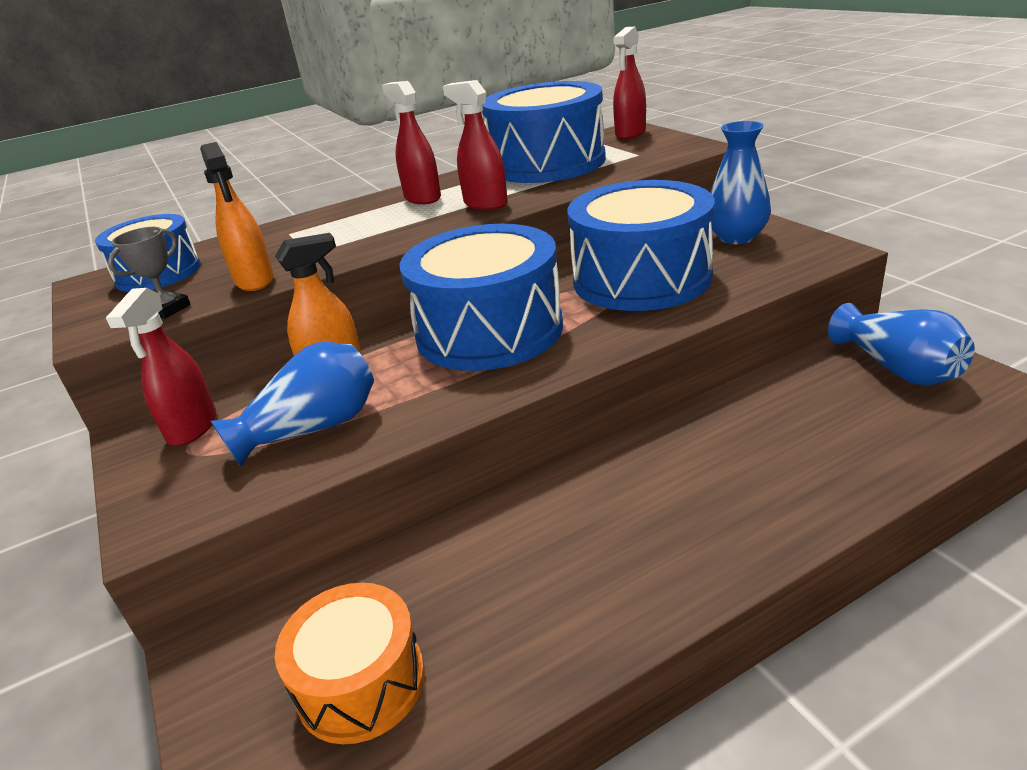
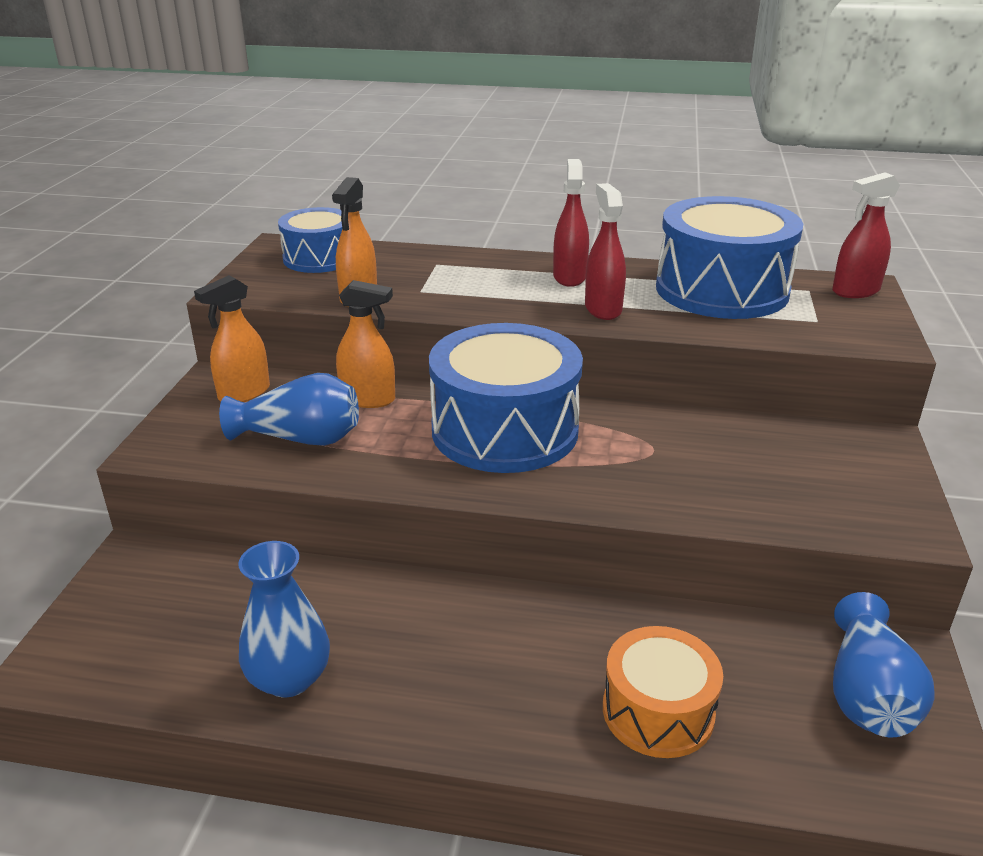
camera: 35 degrees right, 0 degrees up
red spray bottle [106,288,216,446] -> orange spray bottle [194,275,270,402]
grey trophy [108,227,191,319] -> none
orange drum [275,583,425,744] -> orange drum moved to [603,626,723,758]
blue drum [567,180,715,311] -> none
blue vase [710,121,771,244] -> blue vase moved to [239,541,330,697]

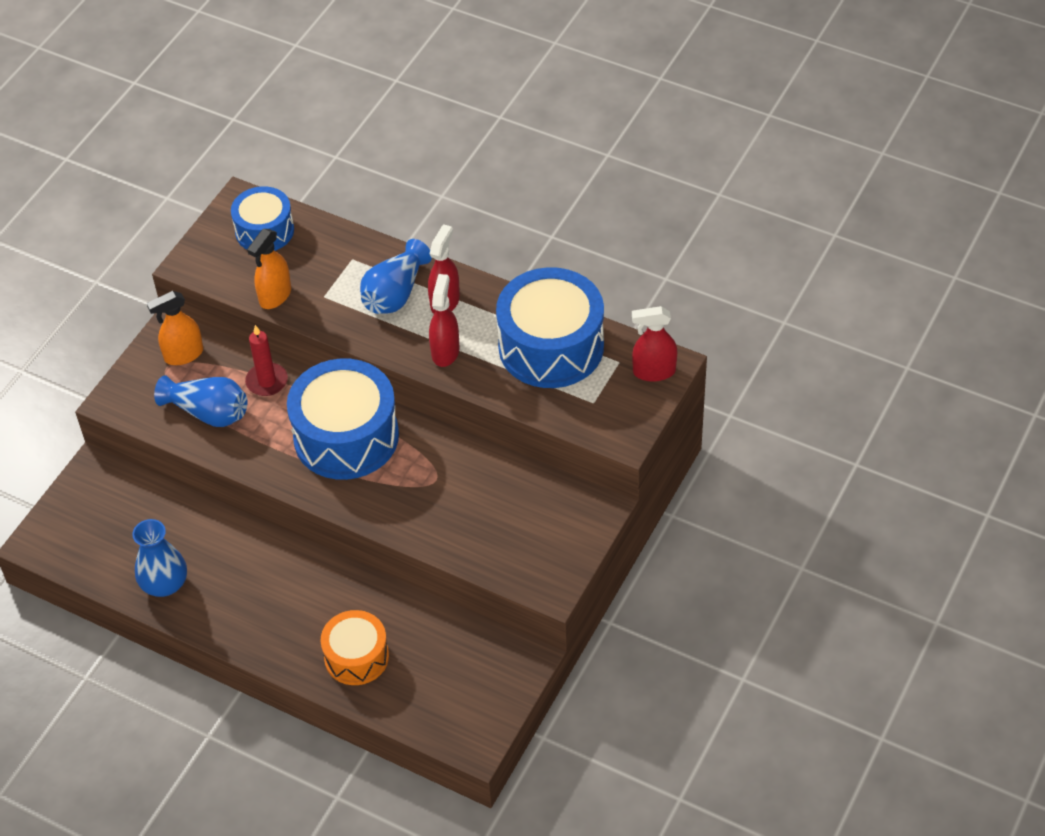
camera: 20 degrees right, 20 degrees up
orange spray bottle [336,280,395,408] -> red candle [245,325,288,396]
blue vase [833,592,935,737] -> blue vase moved to [360,239,432,314]

